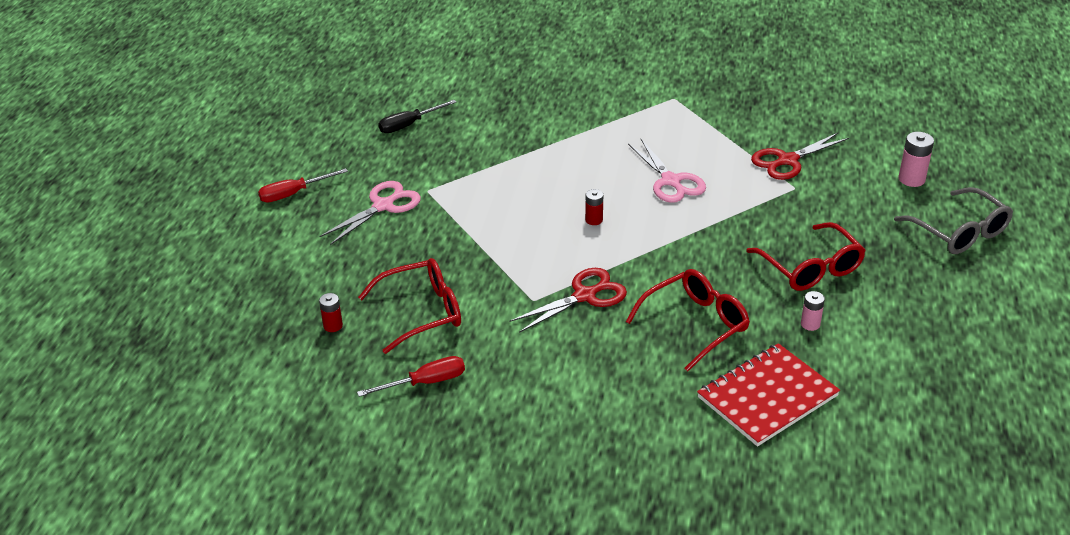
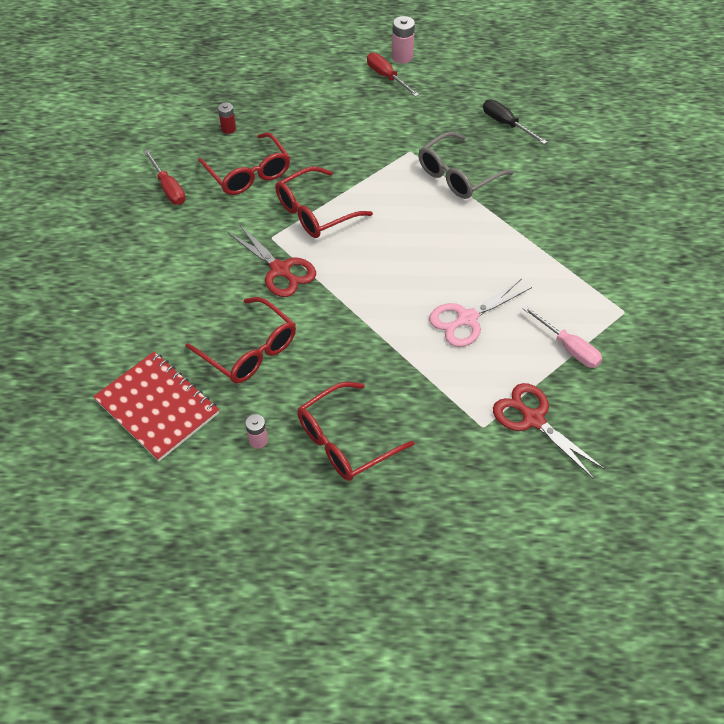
camera: 80 degrees right, 15 degrees up
pink scissors [319,181,421,245] -> none
red battery [585,189,603,225] -> none
grey glasses [894,187,1013,254] -> grey glasses moved to [418,132,514,199]
pink battery [898,132,934,187] -> pink battery moved to [392,16,415,64]
none -> red glasses [275,167,373,238]
none -> pink screwdriver [522,305,602,368]

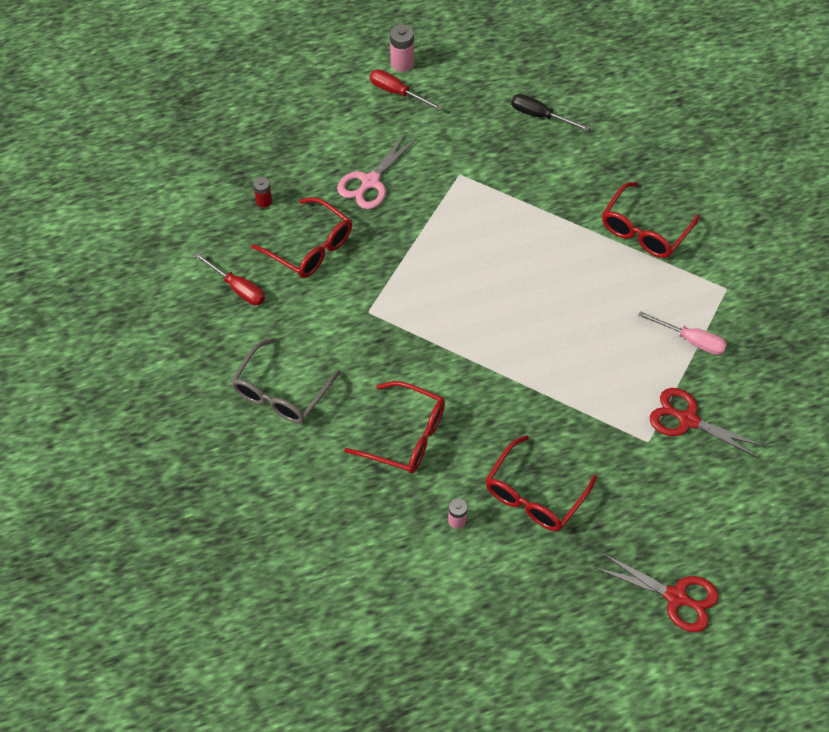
camera: 20 degrees left, 5 degrees up
red notebook [93,352,219,461] -> none
red scissors [229,224,316,297] -> red scissors moved to [596,553,719,632]
red glasses [275,167,373,238] -> red glasses moved to [602,182,700,258]
grey glasses [418,132,514,199] -> grey glasses moved to [231,338,341,424]
pink scissors [429,279,532,347] -> pink scissors moved to [337,132,417,209]

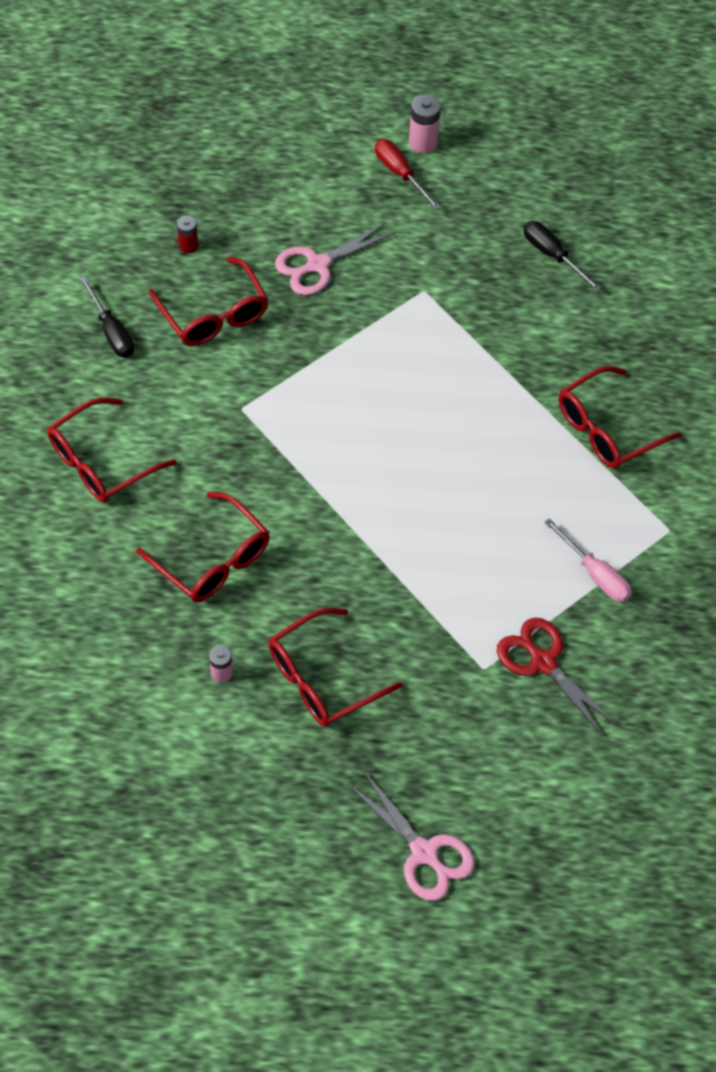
camera: 20 degrees right, 0 degrees up
red screwdriver [193,252,265,305] -> black screwdriver [79,276,134,358]
grey glasses [231,338,341,424] -> red glasses [47,398,176,503]
red scissors [596,553,719,632] -> pink scissors [349,771,475,901]

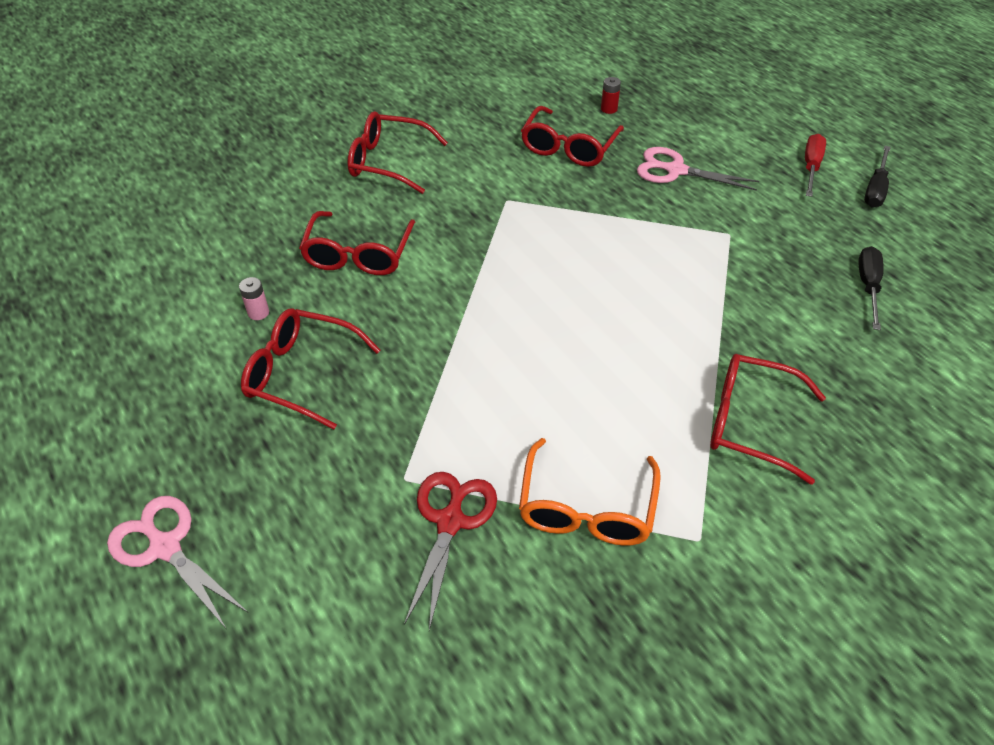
camera: 55 degrees right, 10 degrees down
black screwdriver [79,276,134,358] -> black screwdriver moved to [864,146,891,207]
pink scissors [349,771,475,901] -> pink scissors turned 120 degrees clockwise [107,496,248,628]
pink battery [409,95,441,153] -> none
pink screwdriver [544,518,632,602] -> orange glasses [519,438,661,546]

